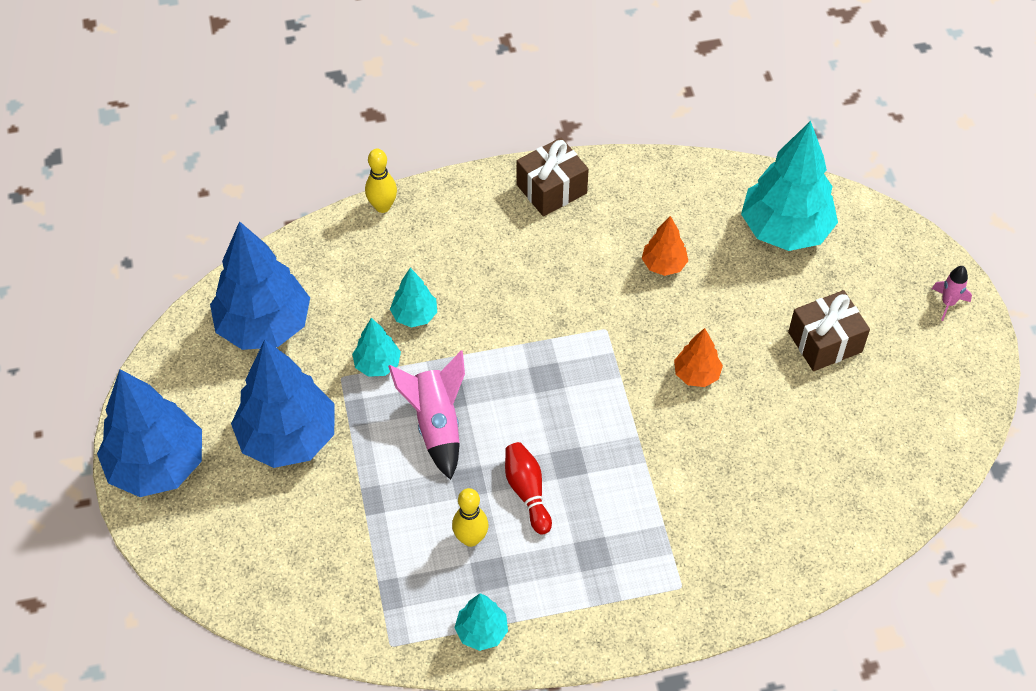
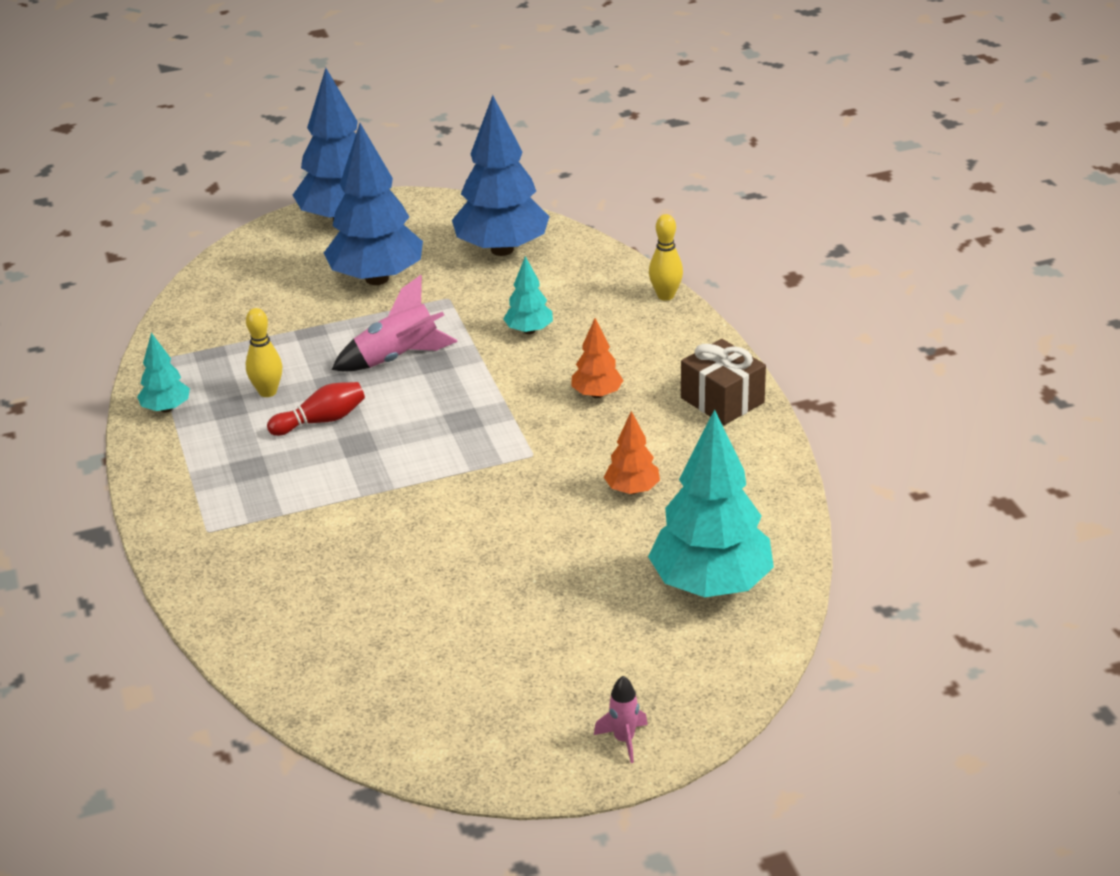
camera: 85 degrees right, 20 degrees down
turquoise tree [352,318,401,377] -> none
orange tree [674,328,723,387] -> orange tree moved to [571,318,624,398]
brown gift [788,290,870,371] -> none

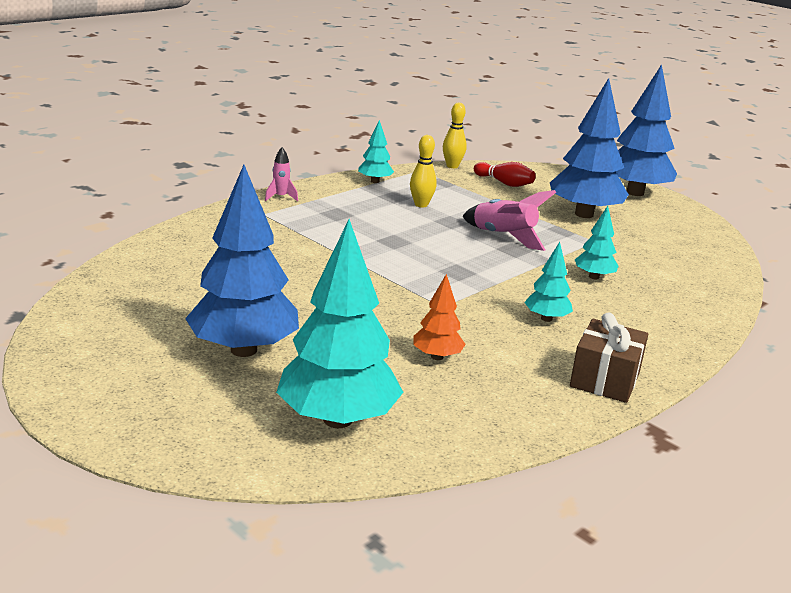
camera: 60 degrees right, 10 degrees down
red bowling pin [267,382,365,436] -> red bowling pin moved to [474,162,536,187]
blue tree [452,95,550,256] -> blue tree moved to [185,165,299,357]
orange tree [571,318,624,398] -> turquoise tree [524,242,573,322]
pink rocket [594,676,648,763] -> pink rocket moved to [265,147,298,202]
yellow bowling pin [649,214,683,301] -> yellow bowling pin moved to [443,103,467,168]

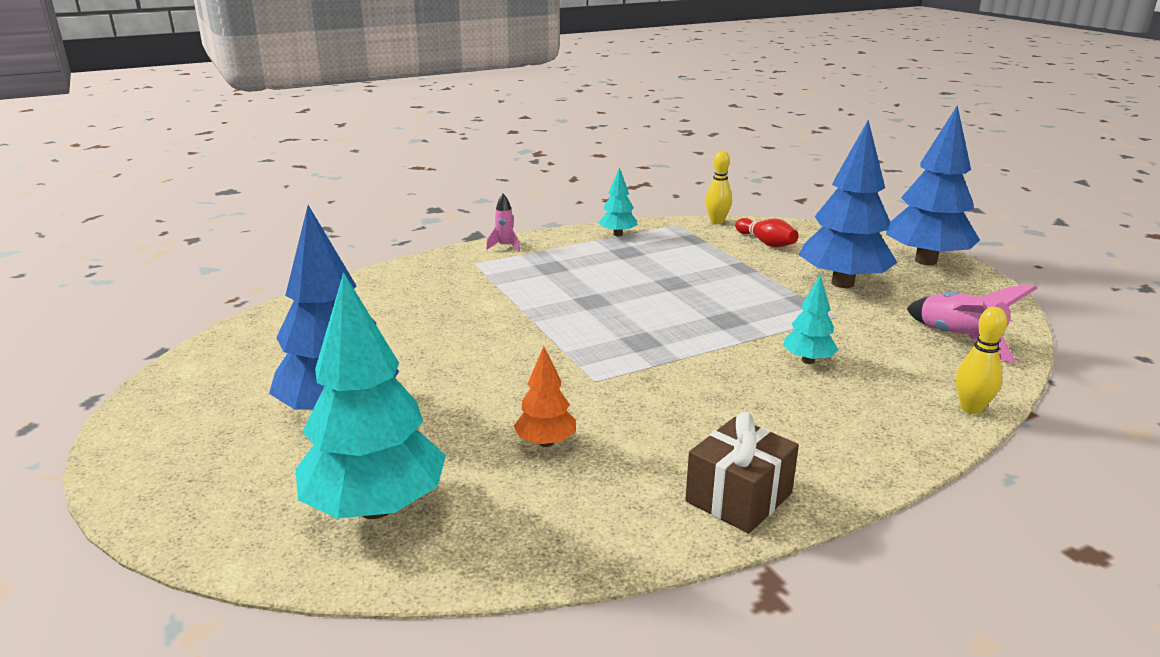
camera: 20 degrees right, 0 degrees up
yellow bowling pin [410,135,437,208] -> yellow bowling pin moved to [956,307,1007,414]
pink rocket [462,190,556,251] -> pink rocket moved to [907,285,1038,363]
turquoise tree [524,242,573,322] -> none

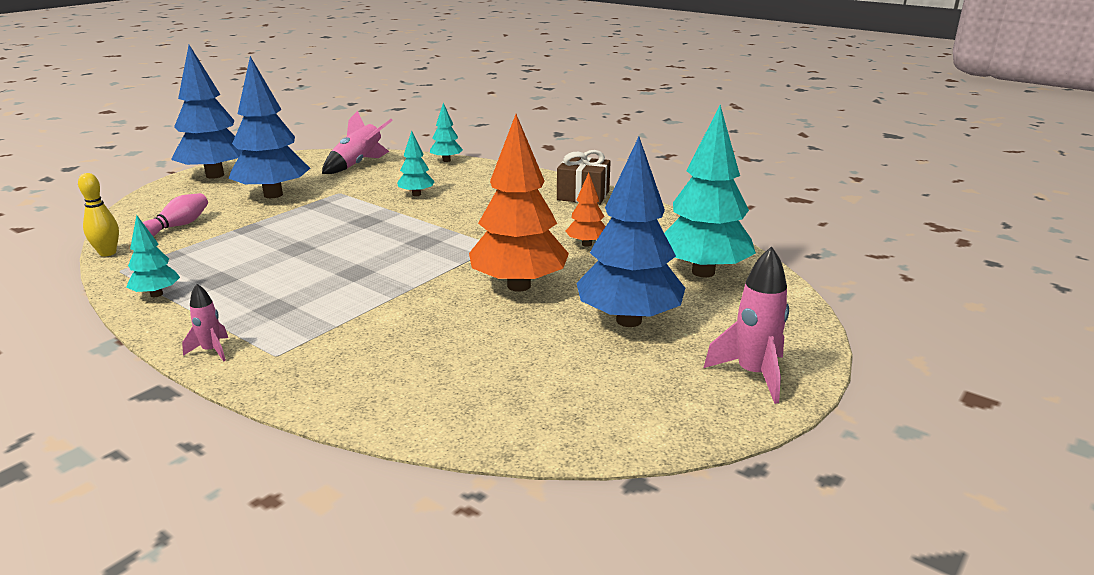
camera: 115 degrees left, 0 degrees up
red bowling pin [735,218,799,247] -> pink bowling pin [143,193,208,237]
yellow bowling pin [956,307,1007,414] -> turquoise tree [430,103,463,162]
none -> orange tree [469,114,569,292]
none -> pink rocket [704,246,789,404]

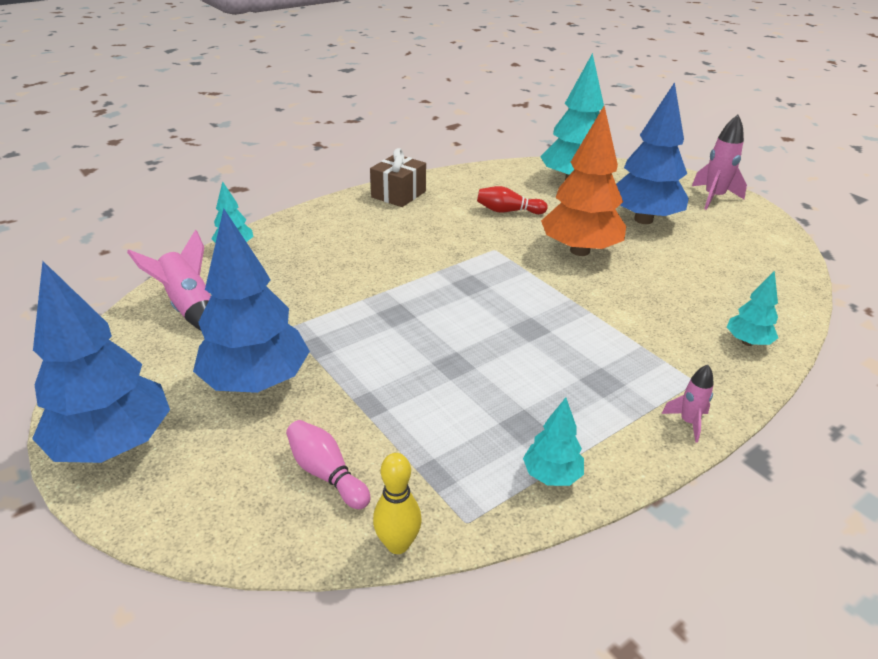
camera: 75 degrees left, 10 degrees up
turquoise tree [397,131,435,196] -> turquoise tree moved to [727,271,778,346]
orange tree [566,173,606,247] -> red bowling pin [477,186,548,214]

